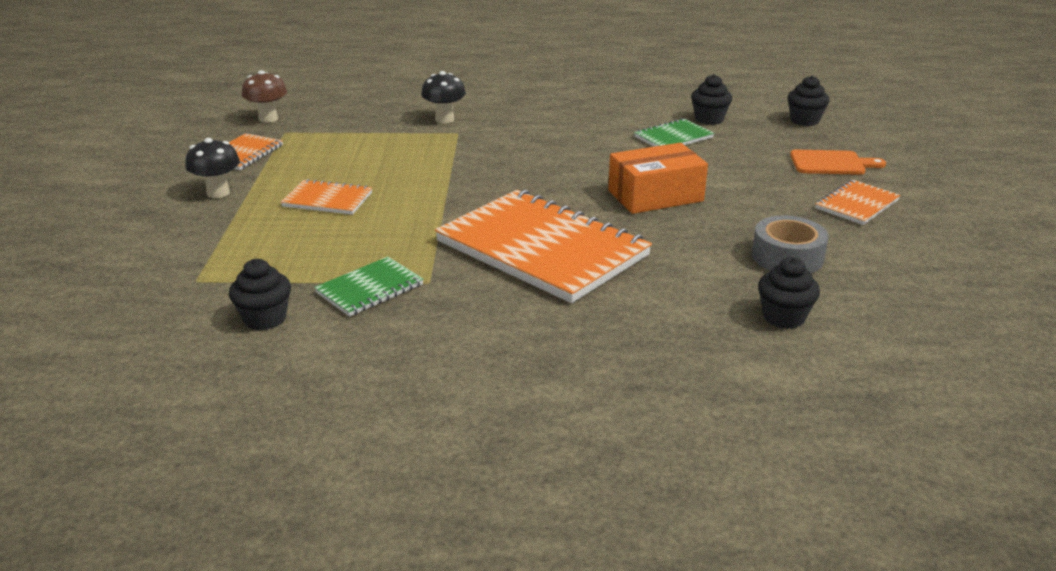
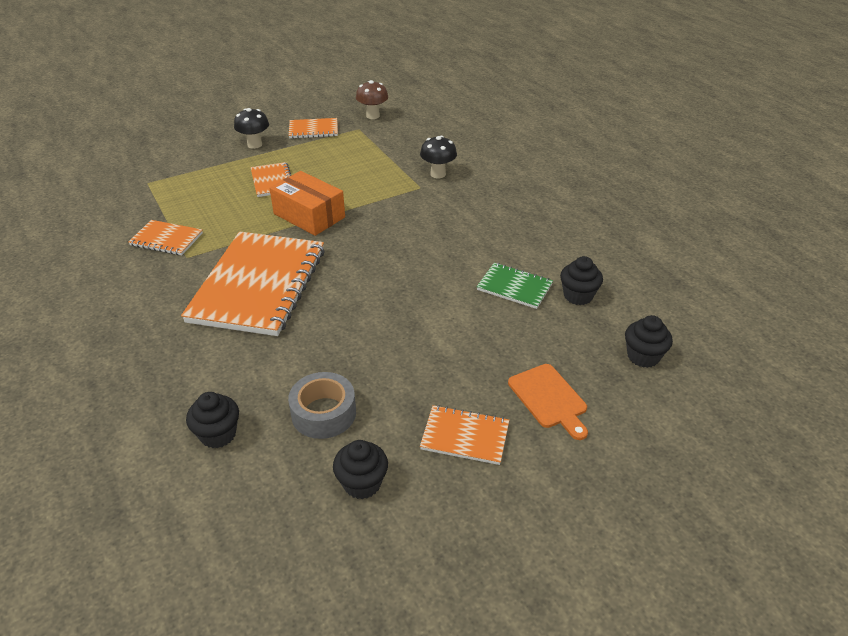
camera: 60 degrees right, 10 degrees up
black cupcake [229,259,291,330] -> black cupcake moved to [333,440,388,499]
green notebook [314,257,424,317] -> orange notebook [128,220,203,255]
orange box [608,143,708,214] -> orange box moved to [270,171,345,236]

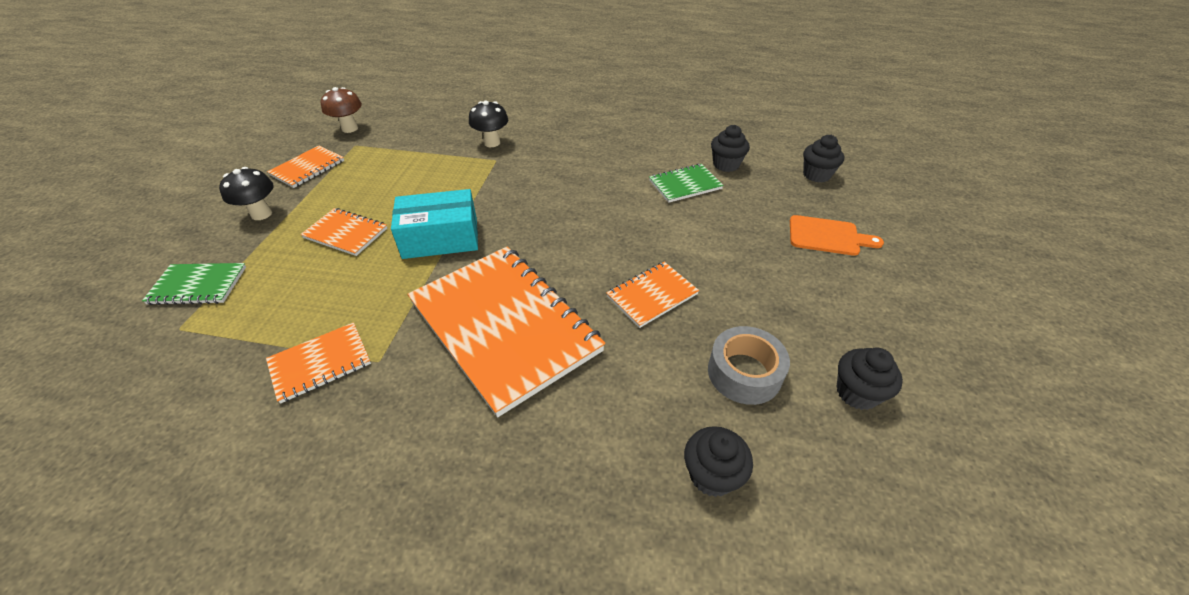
camera: 50 degrees left, 5 degrees up
orange box [270,171,345,236] -> turquoise box [391,189,478,259]
orange notebook [420,405,509,465] -> orange notebook moved to [606,262,699,328]
none -> green notebook [142,263,246,305]

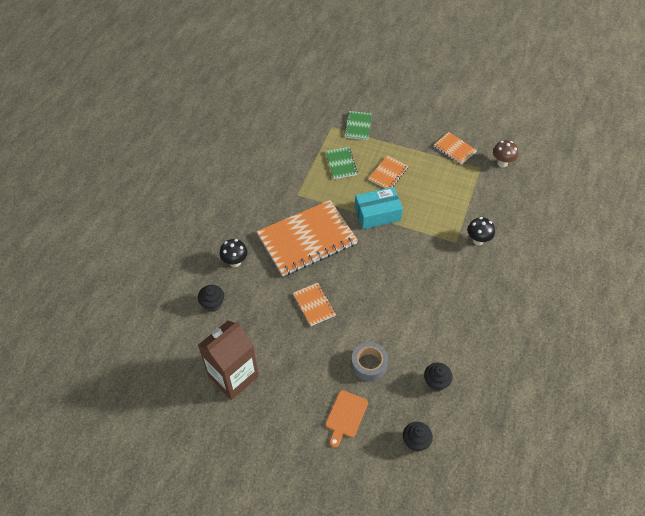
camera: 100 degrees right, 10 degrees up
black mushroom [219,167,273,220] -> black mushroom moved to [220,239,248,267]
orange notebook [266,322,371,404] -> none
turquoise box [391,189,478,259] -> turquoise box turned 75 degrees clockwise [355,187,403,229]
green notebook [649,164,724,203] -> green notebook moved to [325,147,358,179]
grey tape [708,326,790,405] -> grey tape moved to [351,342,388,381]
black cupcake [837,347,903,410] -> brown carton [198,321,259,400]

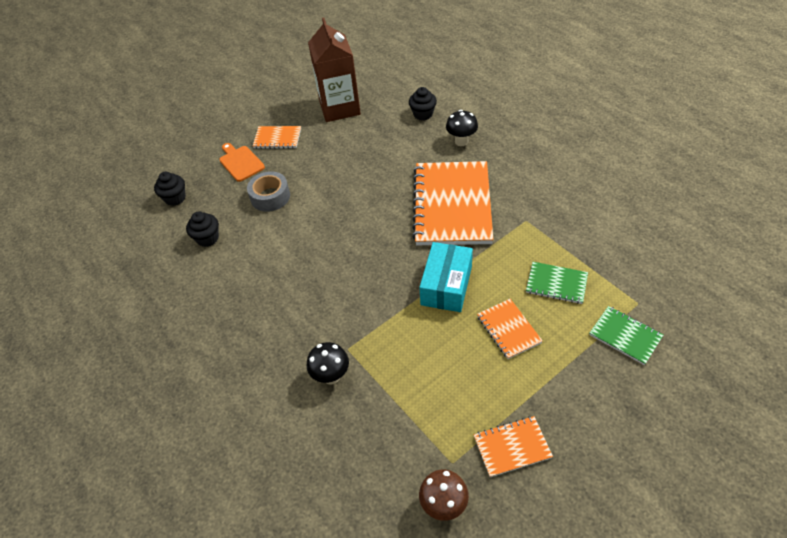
camera: 125 degrees right, 5 degrees down
orange notebook [293,283,336,326] -> orange notebook moved to [253,126,301,149]

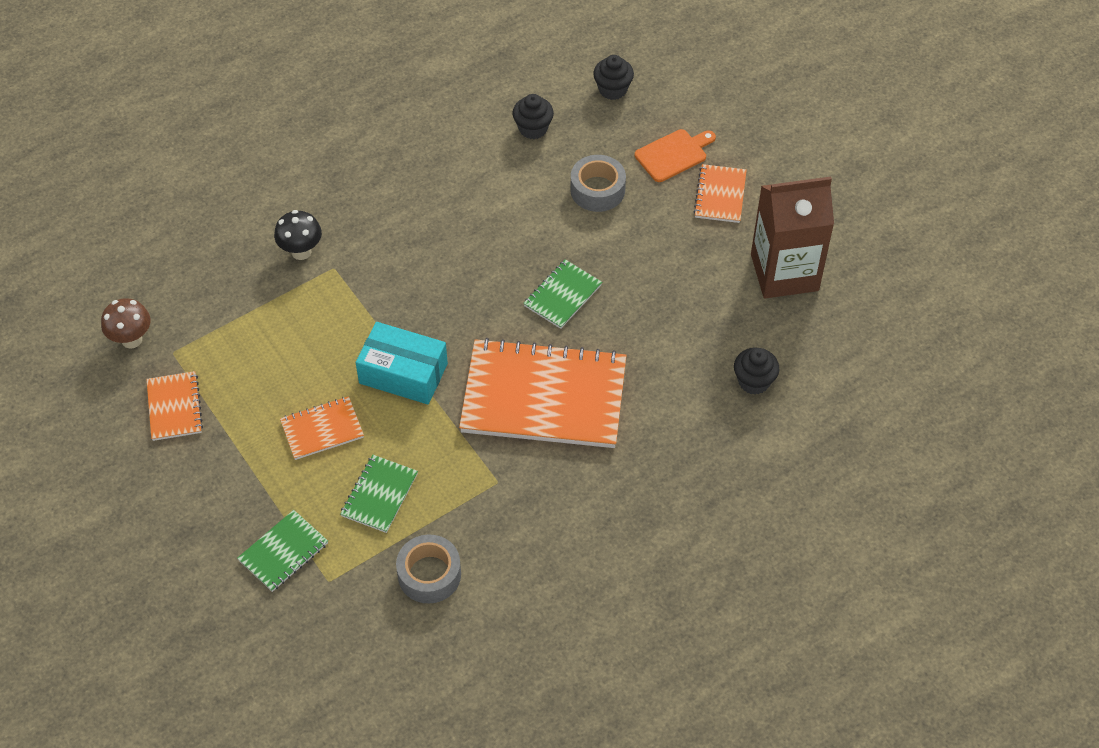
camera: 90 degrees right, 5 degrees up
black mushroom [446,110,478,146] -> none
none -> grey tape [396,535,461,604]
none -> green notebook [523,260,602,329]

